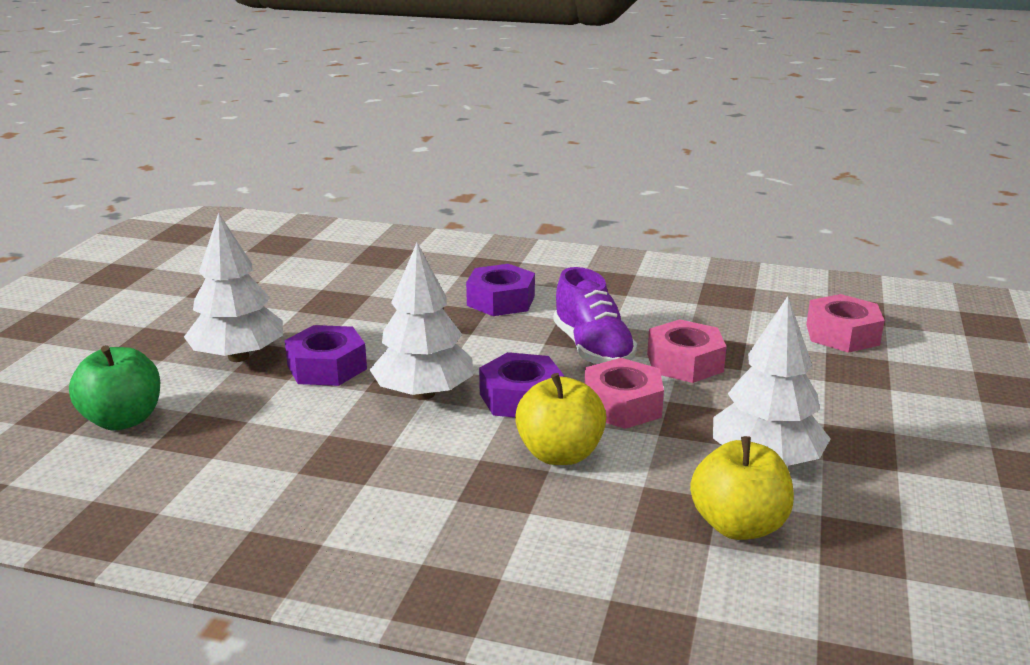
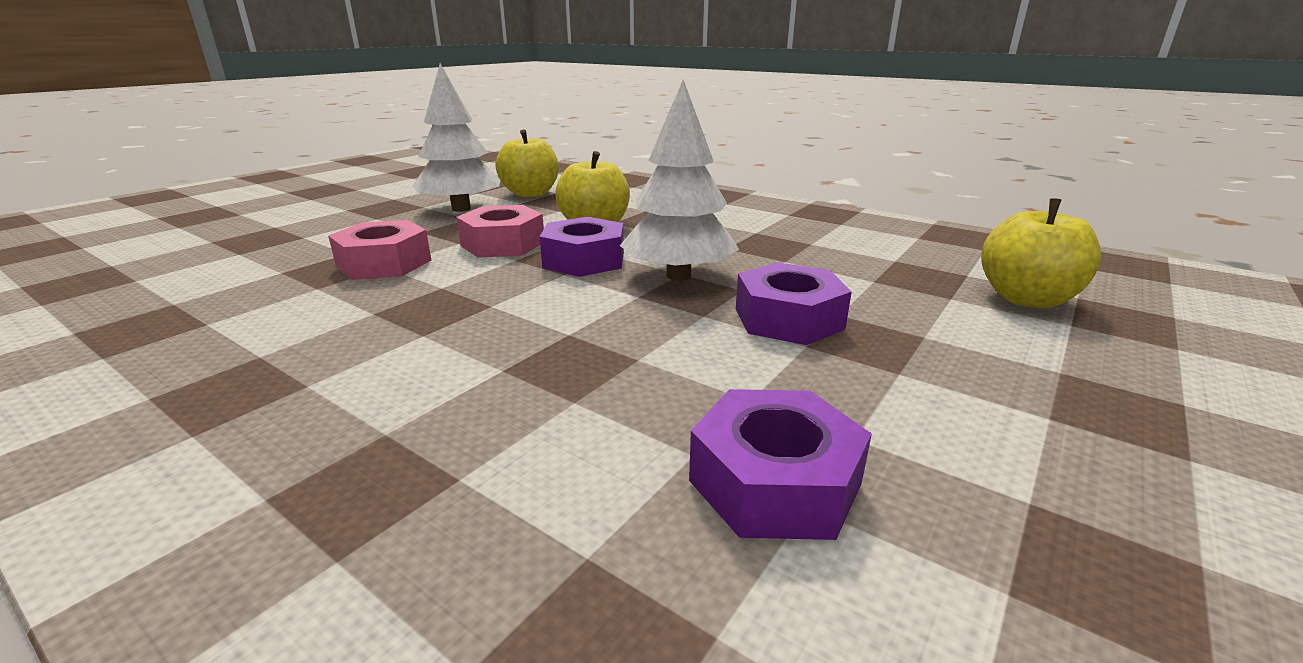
camera: 160 degrees left, 0 degrees up
green apple [69,345,160,430] -> yellow apple [981,198,1101,308]
white tree [184,212,283,362] -> none
purple nut [466,264,535,316] -> purple nut moved to [689,389,872,540]
purple shoe [554,267,637,364] -> none
pink nut [806,294,885,353] -> none

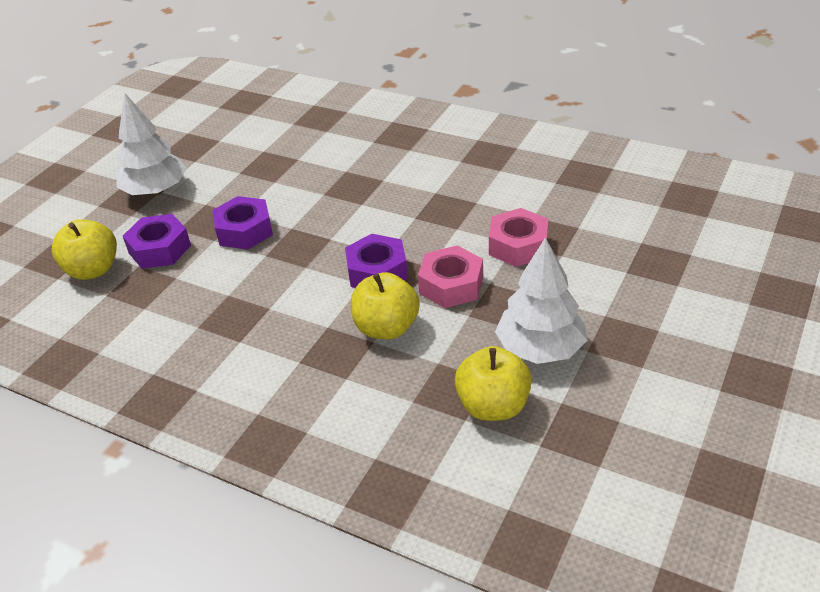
camera: 175 degrees right, 15 degrees up
white tree [620,80,739,281] -> white tree moved to [116,93,187,196]
purple nut [689,389,872,540] -> purple nut moved to [123,214,191,269]

